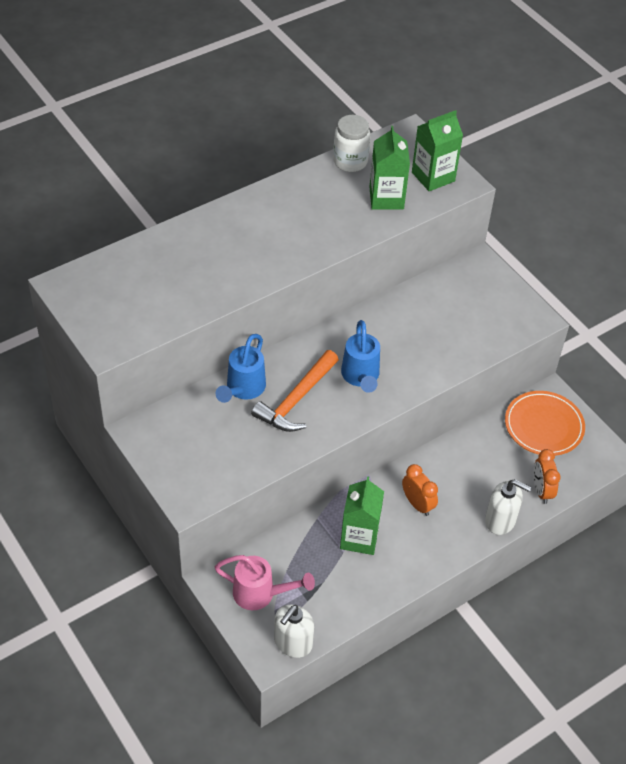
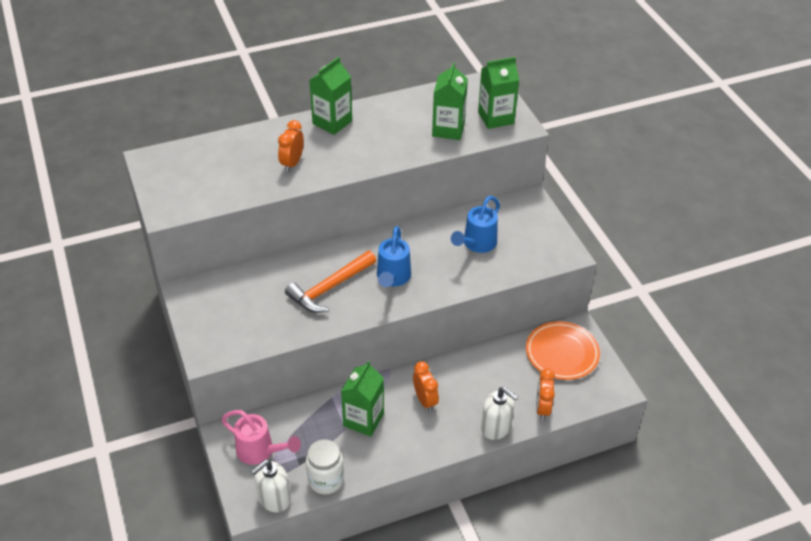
camera: 15 degrees right, 5 degrees down
blue watering can [215,334,266,403] -> blue watering can moved to [451,196,500,253]
white jar [333,115,370,172] -> white jar moved to [306,439,344,494]
none -> orange clock [278,120,304,172]
none -> green carton [309,57,352,135]

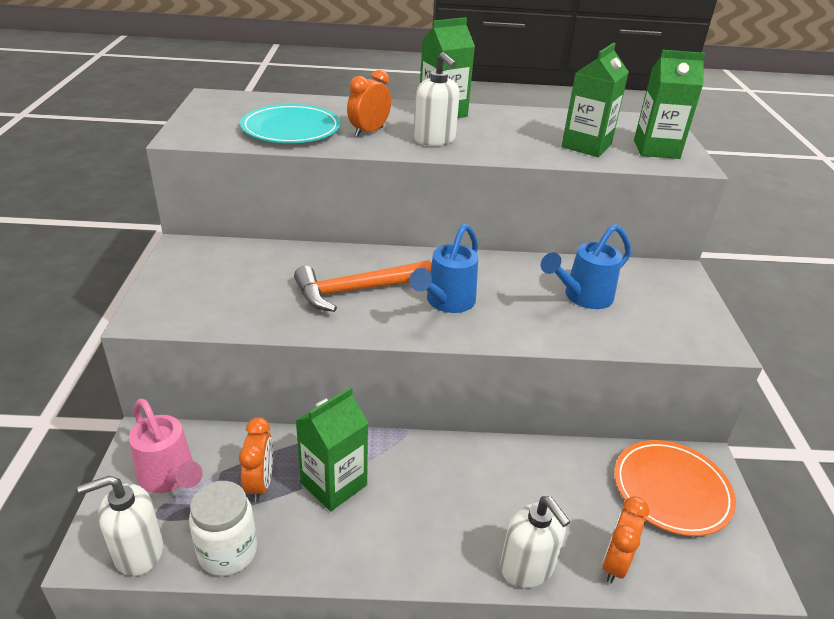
camera: 20 degrees right, 10 degrees down
orange clock [413,361,439,412] -> orange clock moved to [239,418,273,502]
none -> turquoise plate [240,104,341,143]
none -> white soap dispenser [414,52,460,146]

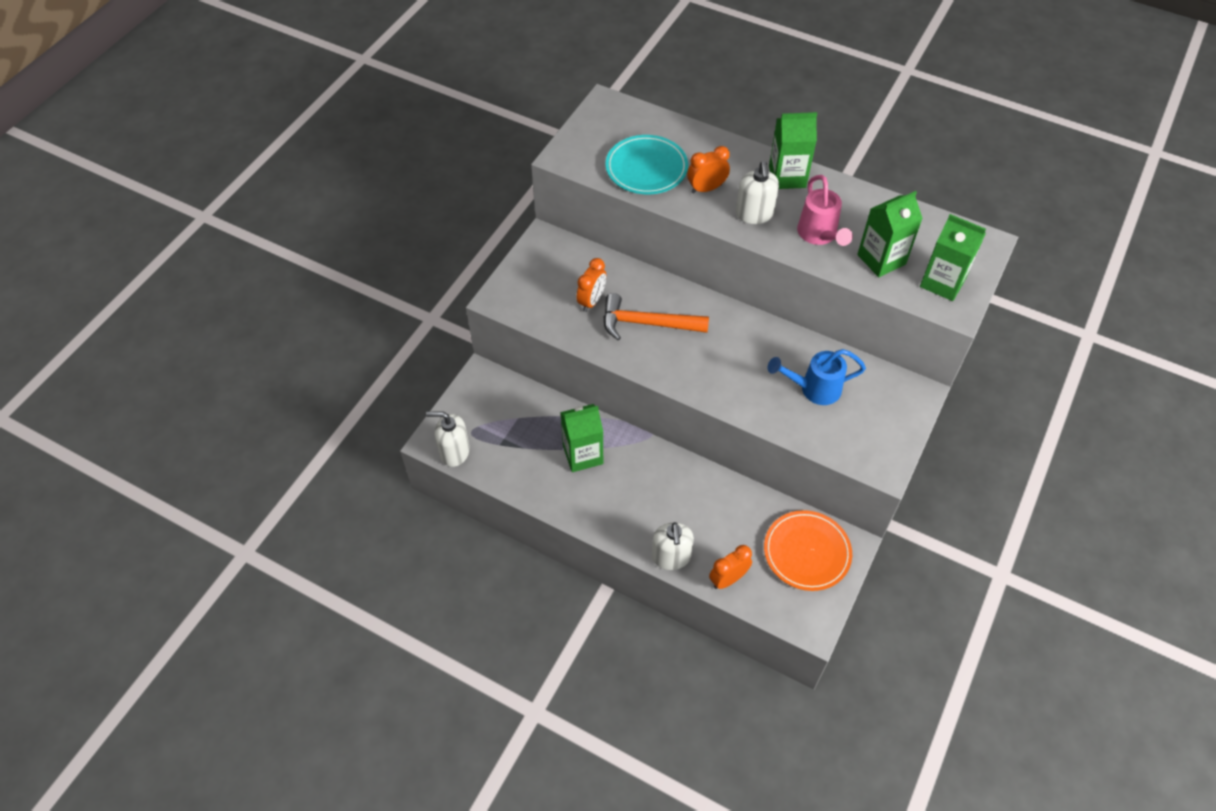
camera: 30 degrees right, 20 degrees up
pink watering can [129,399,203,493] -> pink watering can moved to [797,175,853,246]
white jar [189,481,257,576] -> none
orange clock [239,418,273,502] -> orange clock moved to [577,258,606,312]
blue watering can [409,224,478,313] -> none

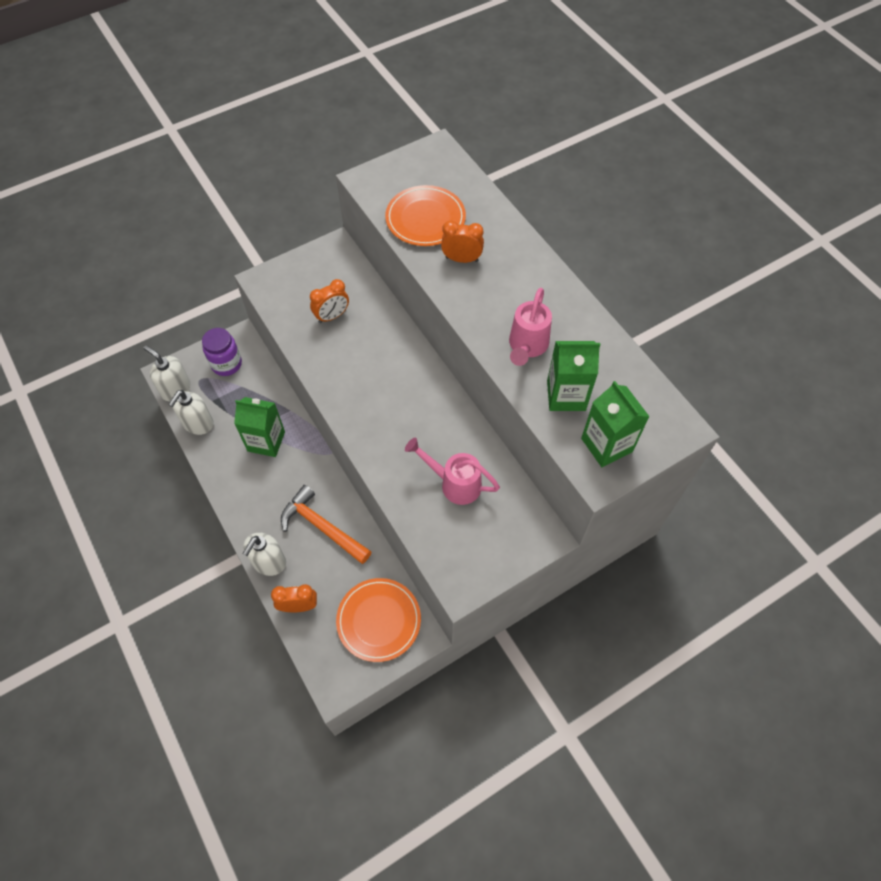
camera: 30 degrees right, 5 degrees up
orange hammer [603,293,709,341] -> orange hammer moved to [281,485,371,564]
turquoise plate [606,135,688,194] -> orange plate [385,185,466,246]
white soap dispenser [736,161,779,224] -> white soap dispenser moved to [168,390,214,435]
blue watering can [767,349,866,405] -> pink watering can [405,437,500,505]
green carton [769,112,817,189] -> none
none -> purple jar [202,328,242,376]

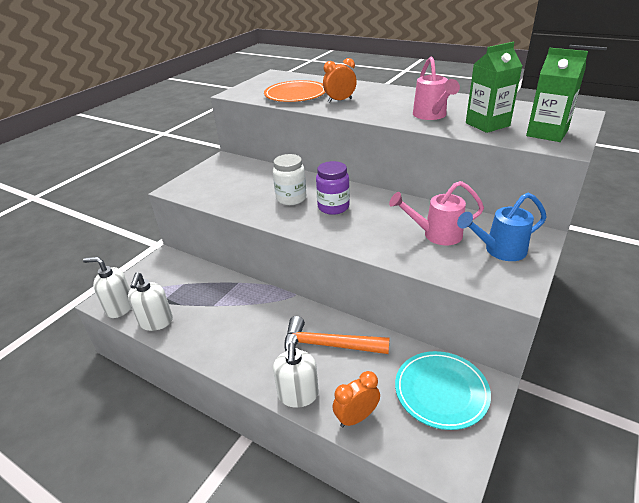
camera: 25 degrees left, 25 degrees down
purple jar [202,328,242,376] -> purple jar moved to [316,161,350,215]
green carton [234,397,285,457] -> none
orange clock [310,279,349,323] -> none
orange plate [336,578,421,662] -> turquoise plate [395,351,491,430]
none -> white jar [273,154,306,205]
none -> blue watering can [457,192,547,261]

